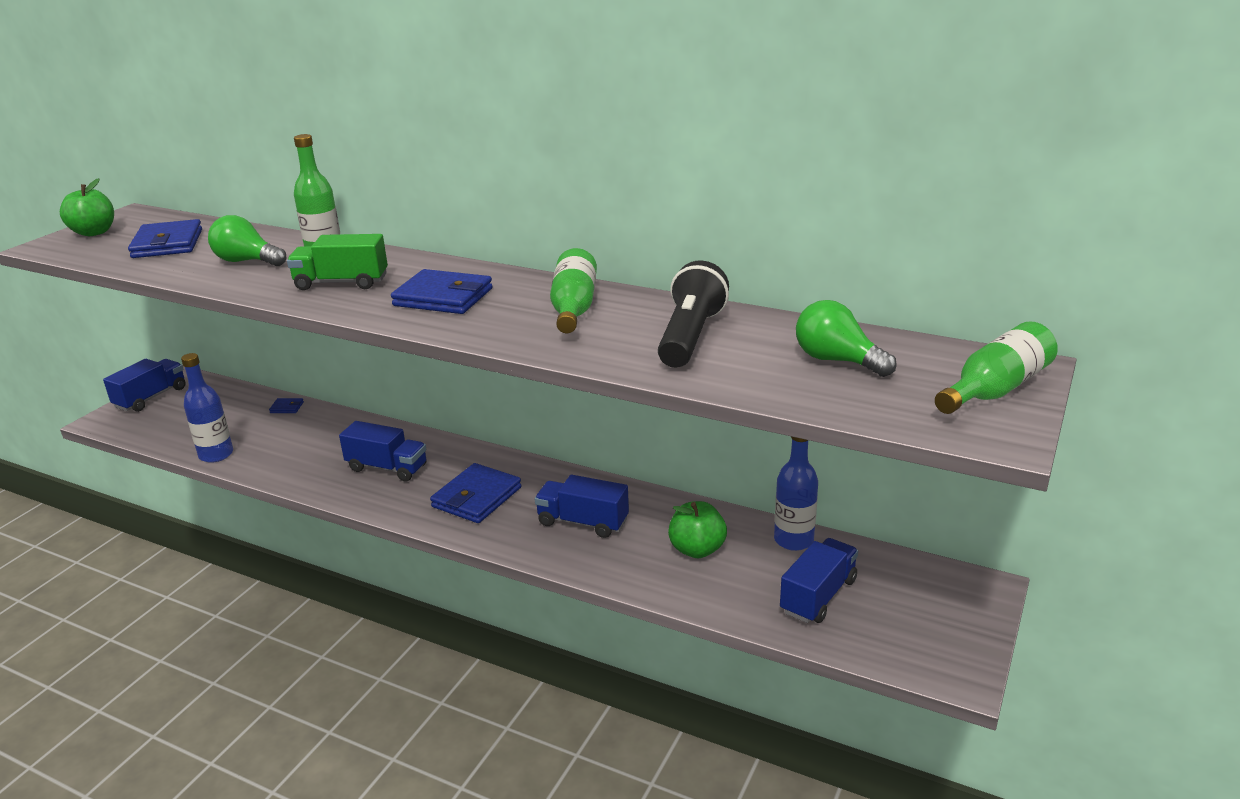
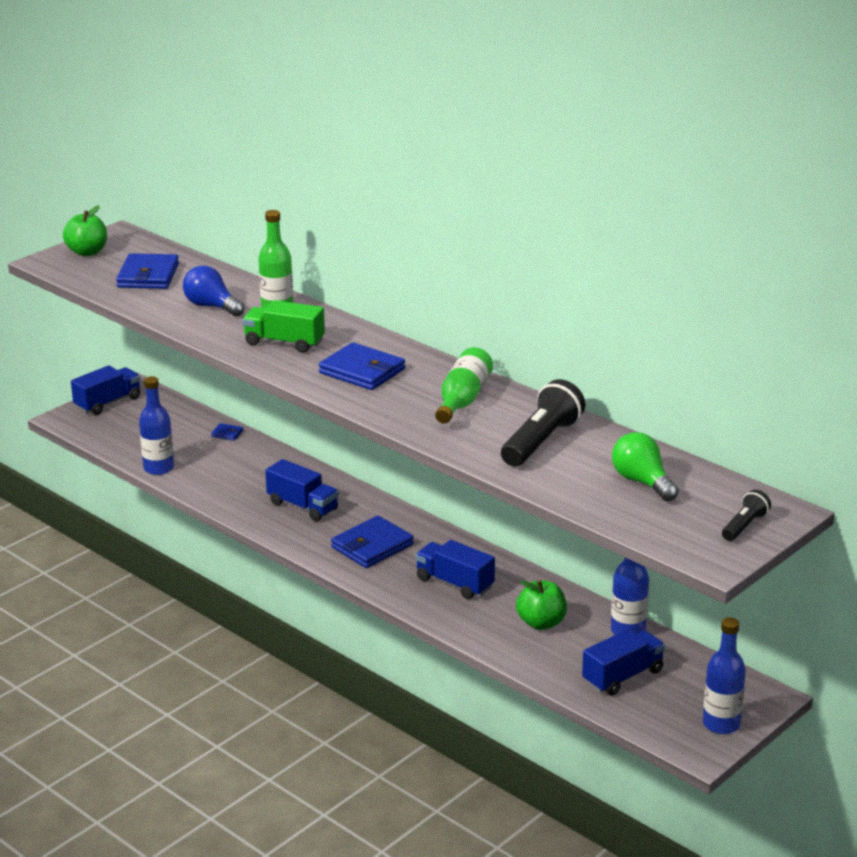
camera: 15 degrees right, 0 degrees up
green light bulb [208,215,286,266] -> blue light bulb [183,265,245,317]
green bottle [935,321,1058,414] -> black flashlight [722,490,771,541]
none -> blue bottle [703,617,746,734]

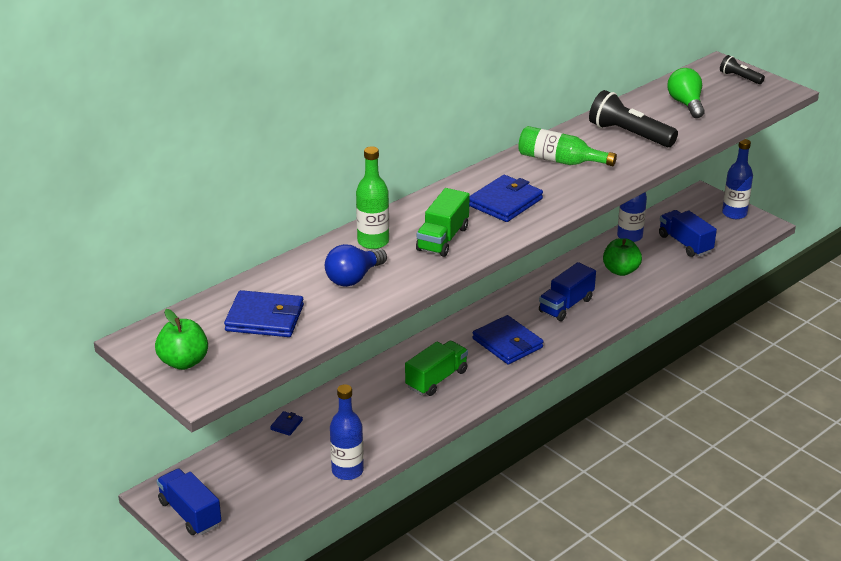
camera: 85 degrees left, 5 degrees up
blue truck [265,459,339,522] -> green truck [405,341,468,396]
green light bulb [612,432,679,501] -> green light bulb turned 105 degrees clockwise [667,68,705,118]

